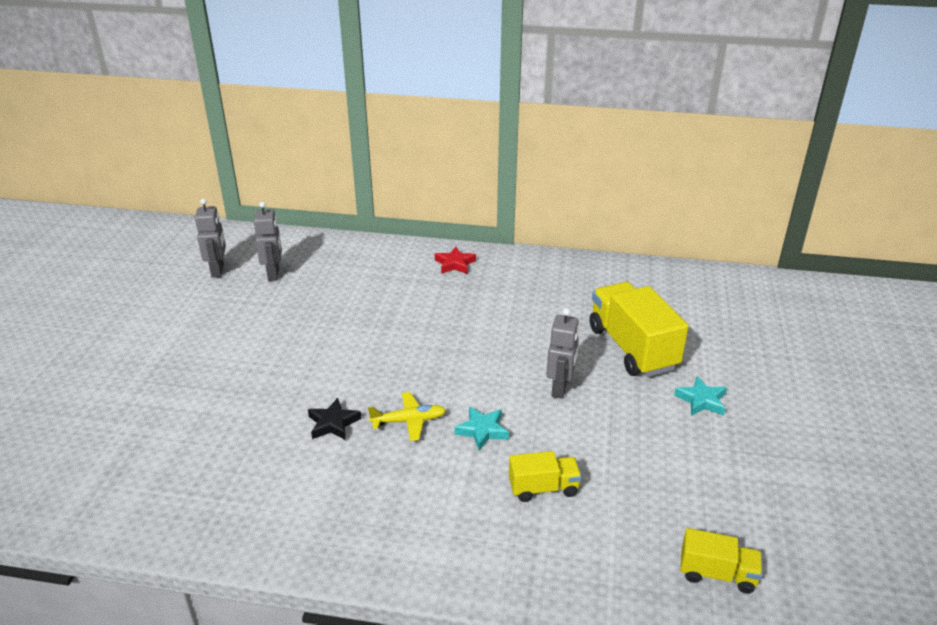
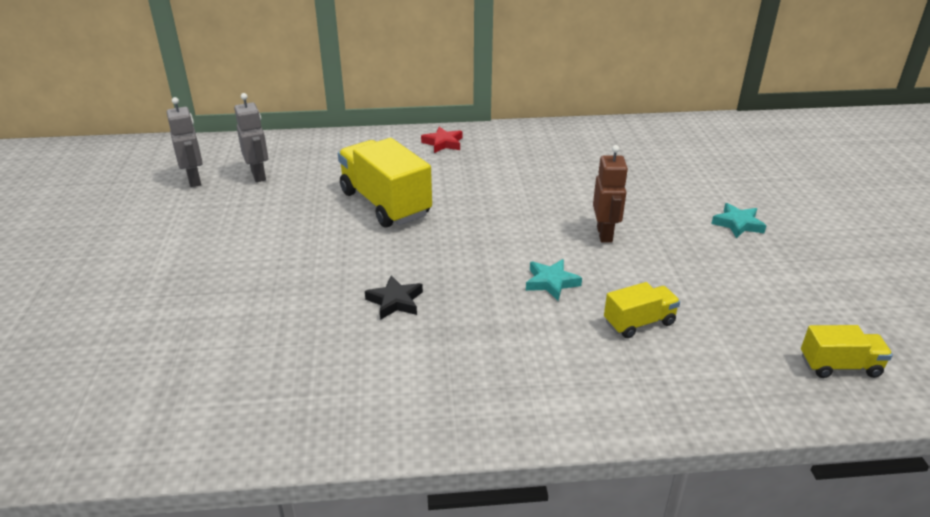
camera: 15 degrees left, 0 degrees up
yellow plane [368,392,446,441] -> none
grey robot [546,308,579,399] -> brown robot [593,145,628,243]
yellow truck [590,282,689,377] -> yellow truck moved to [338,138,432,228]

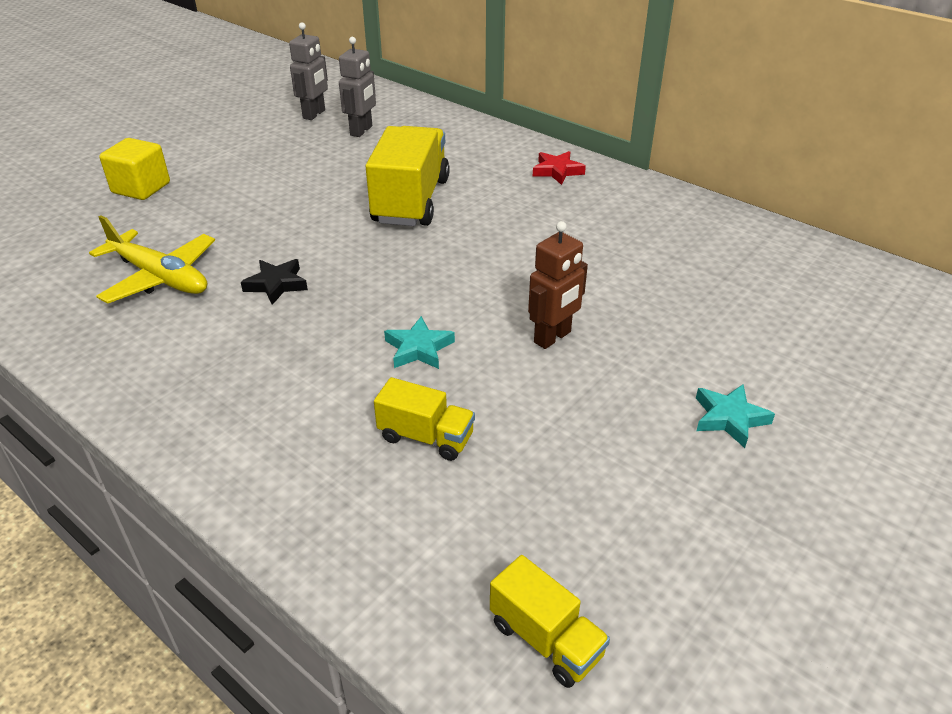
camera: 45 degrees right, 5 degrees up
none -> yellow plane [89,215,215,303]
none -> yellow cube [99,138,170,200]

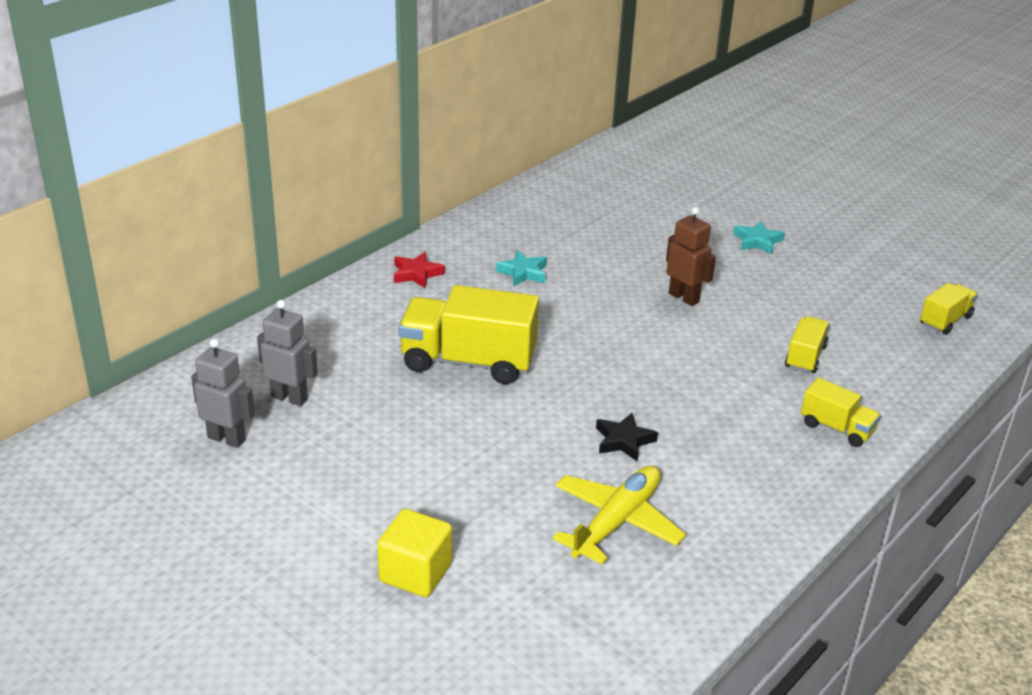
camera: 90 degrees left, 5 degrees down
turquoise star [384,316,455,369] -> turquoise star moved to [496,250,547,287]
none -> yellow truck [801,378,881,447]

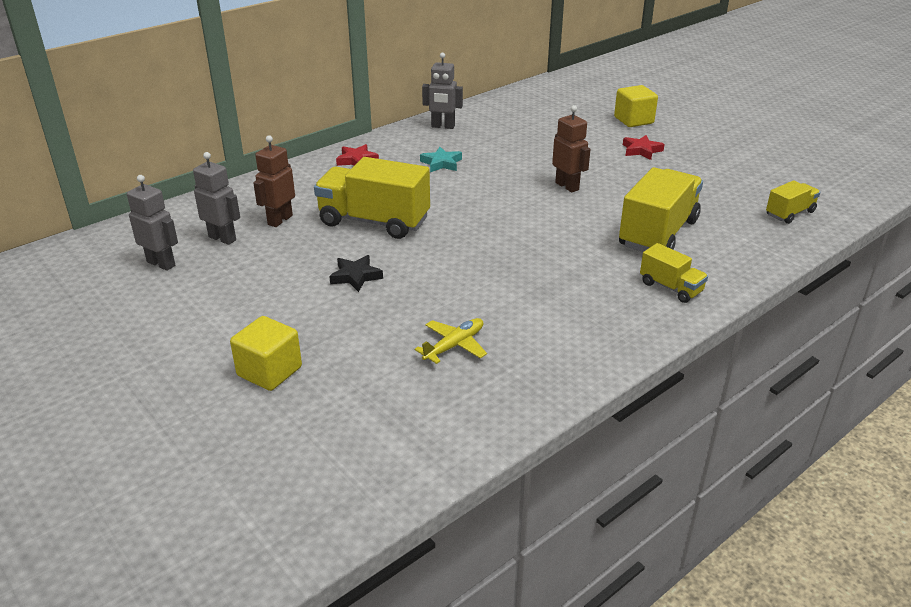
camera: 10 degrees right, 0 degrees up
yellow plane [553,466,686,564] -> yellow plane [415,318,487,364], size x0.63
black star [596,413,658,461] -> black star moved to [329,255,383,292]
turquoise star [733,221,785,254] -> red star [623,135,665,160]
yellow truck [785,316,829,373] -> yellow truck [619,167,703,252], size x1.93
none -> brown robot [253,135,295,227]
none -> grey robot [422,53,463,129]
none -> yellow cube [614,85,658,127]

